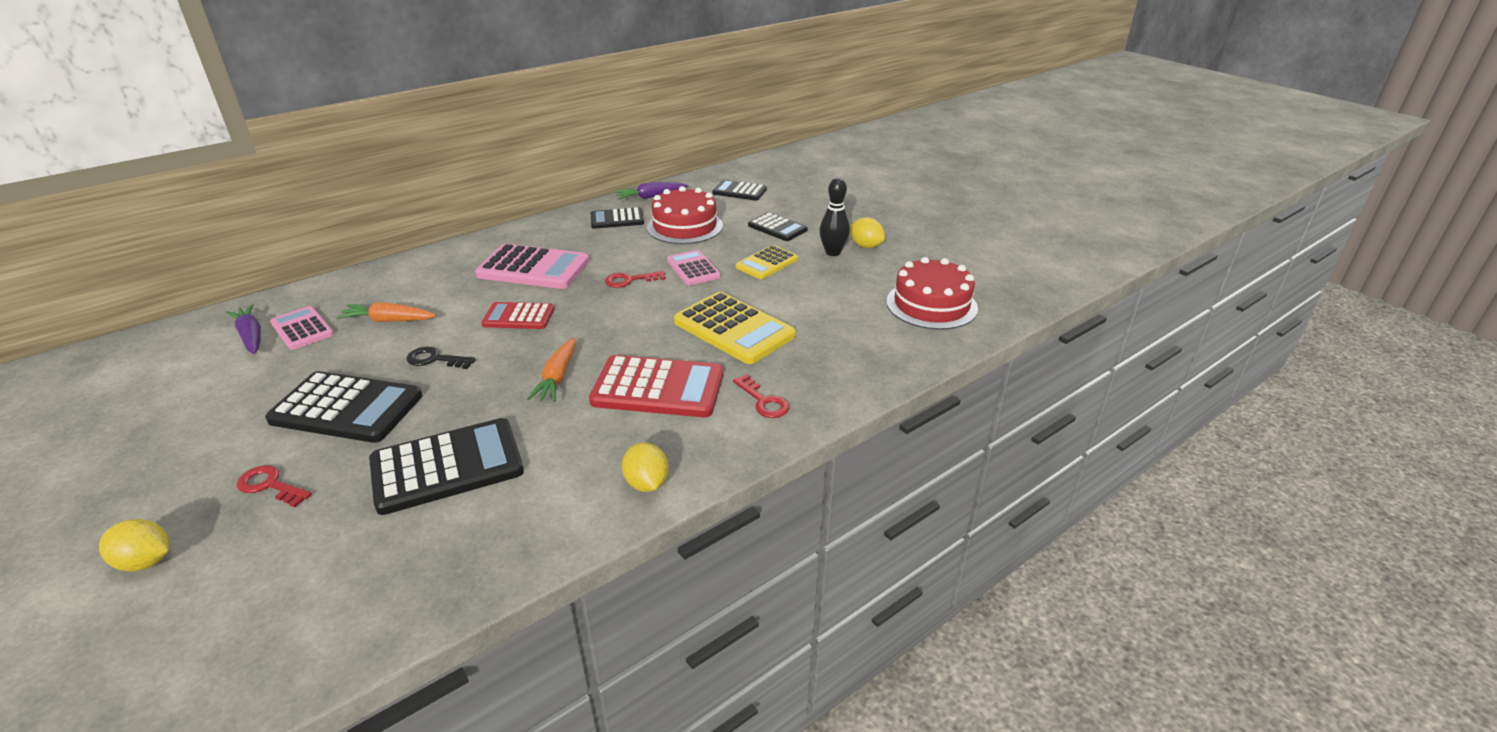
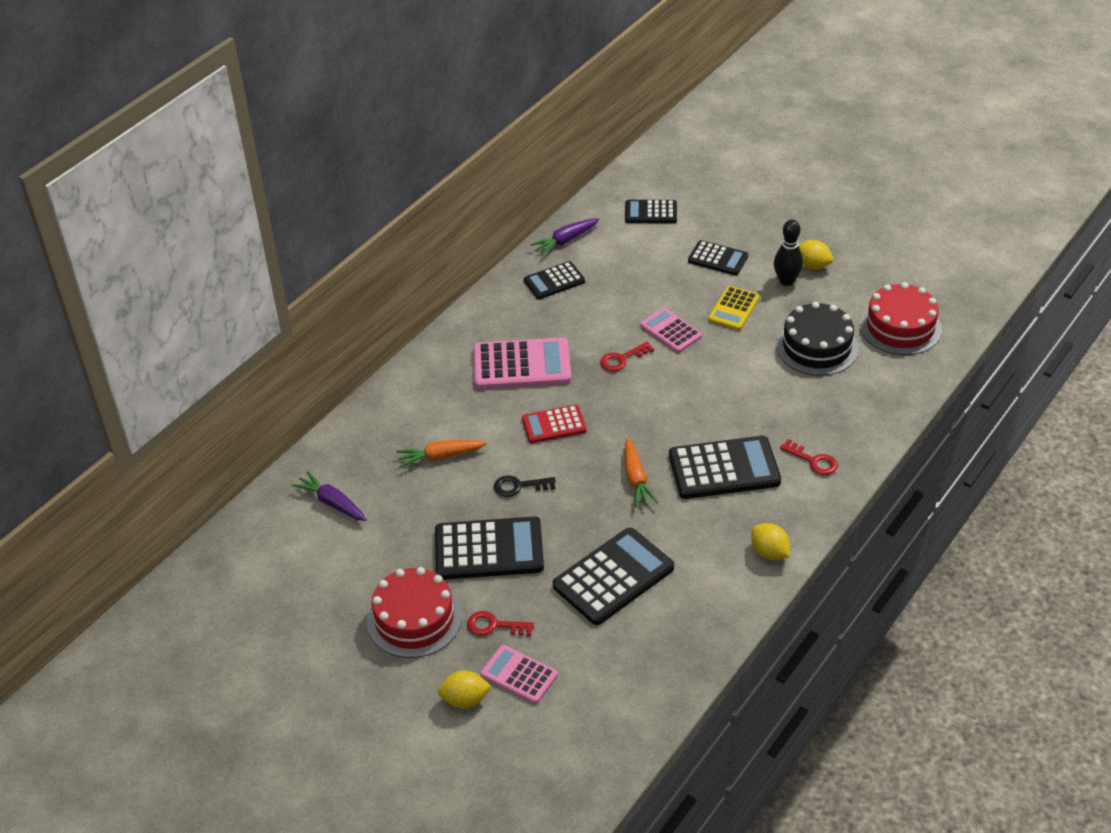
camera: 15 degrees left, 10 degrees up
pink calculator [270,306,334,350] -> pink calculator moved to [480,645,558,704]
red calculator [589,355,724,417] -> black calculator [669,436,781,499]
red cake [647,186,723,244] -> red cake moved to [367,567,462,658]
yellow calculator [674,292,796,364] -> none
none -> black cake [776,302,859,376]

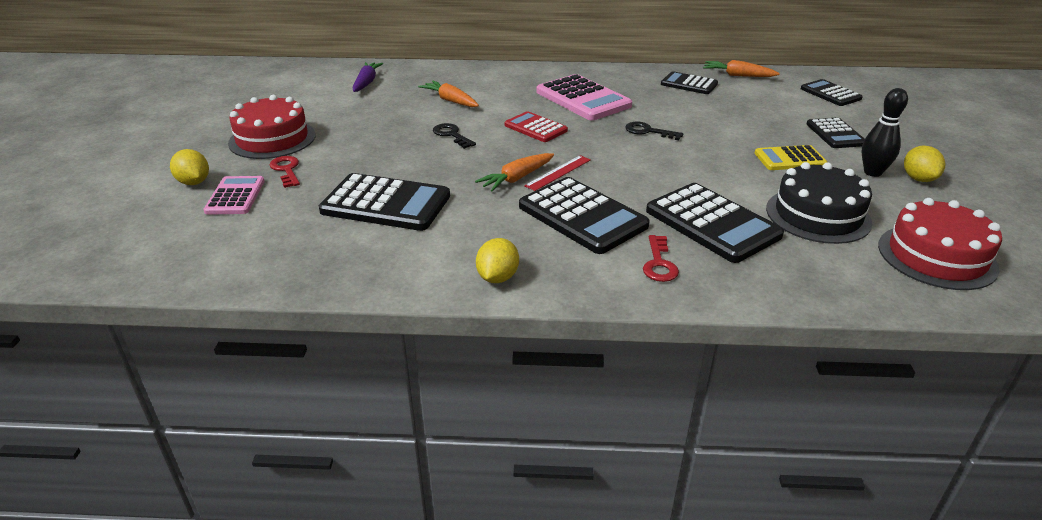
camera: 55 degrees right, 10 degrees down
black calculator [435,516,544,580] -> black calculator moved to [646,183,784,263]
purple carrot [530,218,600,255] -> orange carrot [703,60,780,77]
red key [600,342,654,371] -> black key [625,121,683,140]
pink calculator [640,308,702,353] -> none
none -> red ruler [524,155,591,191]

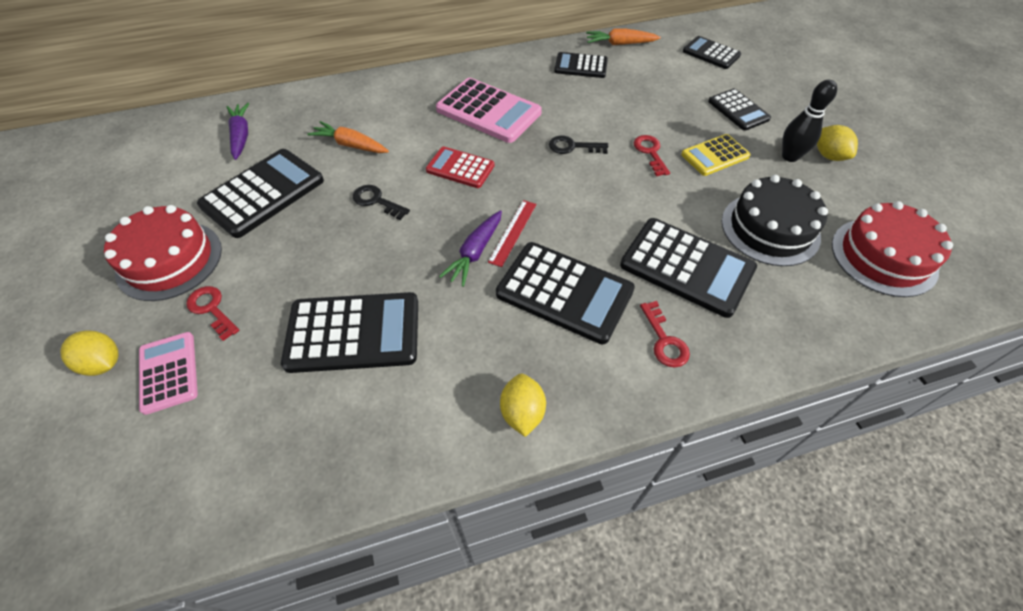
camera: 20 degrees left, 20 degrees up
orange carrot [475,153,554,191] -> purple carrot [439,210,502,287]
none -> black calculator [197,149,324,238]
none -> red key [634,135,670,176]

